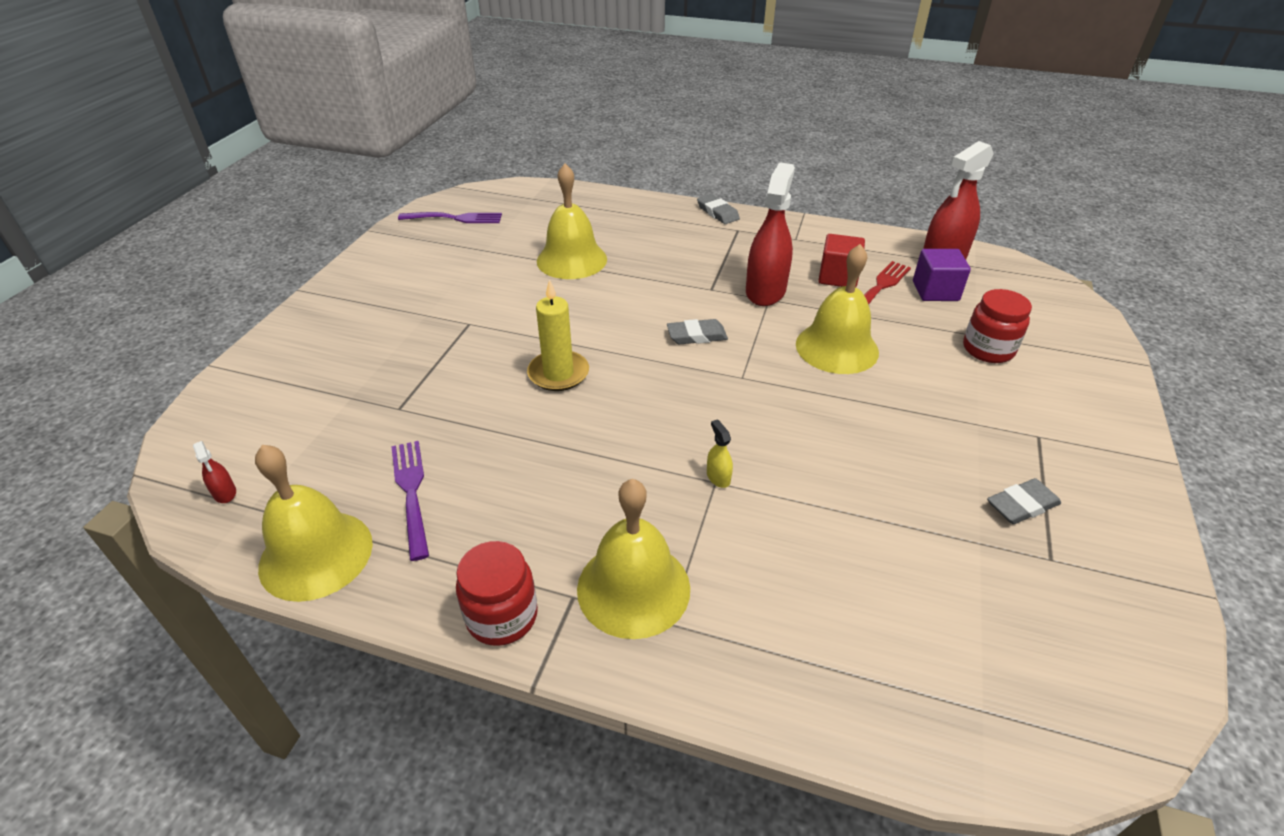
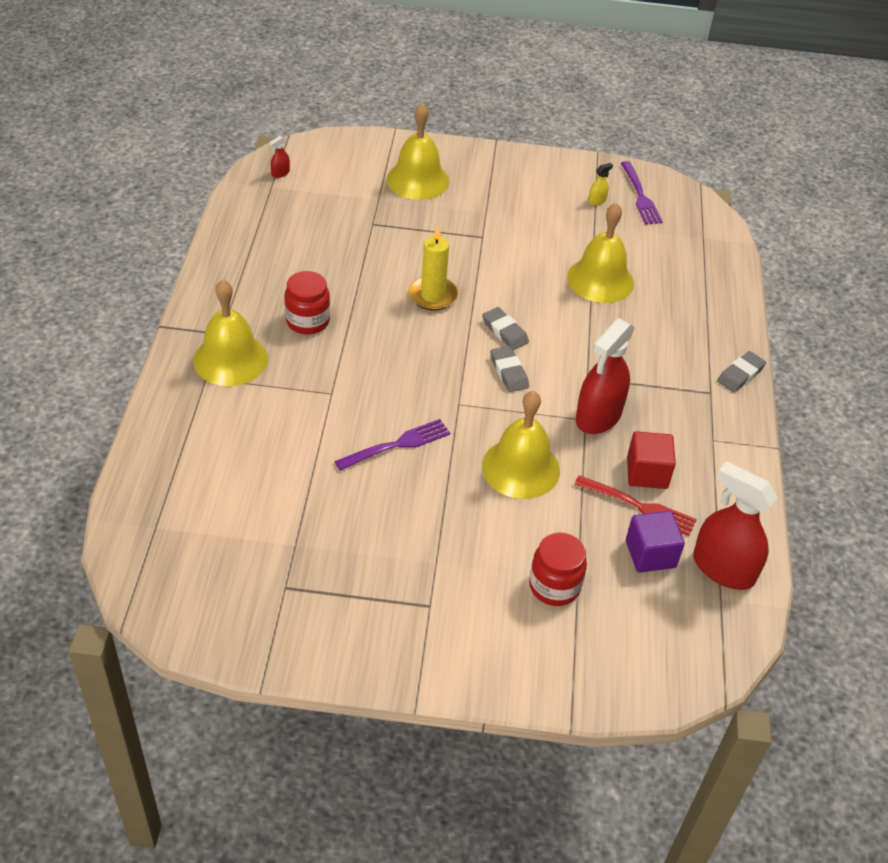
camera: 75 degrees right, 5 degrees up
yellow bell [255,445,373,602] -> yellow bell moved to [387,103,449,200]
purple fork [391,441,429,561] -> purple fork moved to [335,419,450,471]
red jar [456,541,538,646] -> red jar moved to [284,271,330,334]
yellow spray bottle [707,419,733,488] -> yellow spray bottle moved to [588,163,613,205]
red spray bottle [746,162,795,306] -> red spray bottle turned 120 degrees clockwise [576,318,635,434]
grey eraser [987,478,1061,524] -> grey eraser moved to [482,307,529,350]

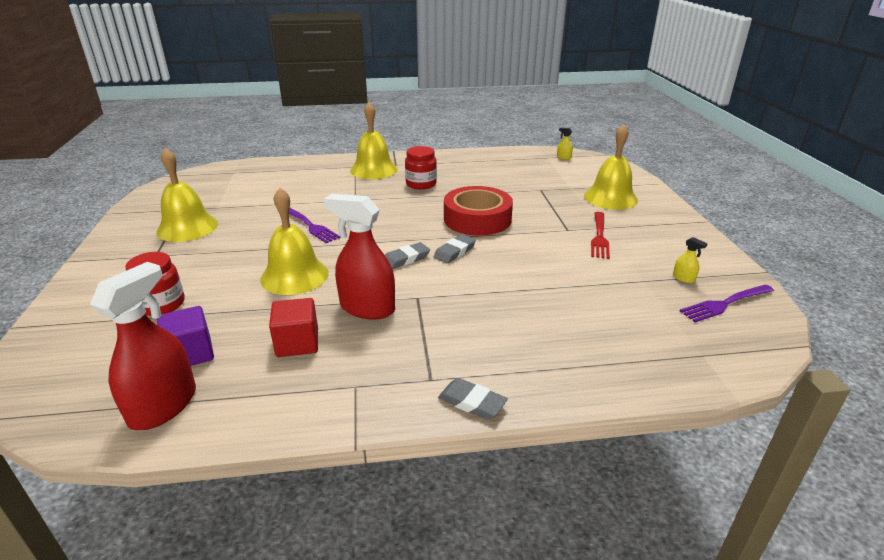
camera: 80 degrees right, 15 degrees down
red spray bottle [269,136,290,178] -> yellow spray bottle [557,128,573,160]
yellow candle [408,226,458,311] -> red tape [444,186,513,236]
yellow bell [567,203,634,303] -> yellow bell moved to [156,148,218,242]
red fork [574,475,697,536] -> red fork moved to [591,212,610,259]

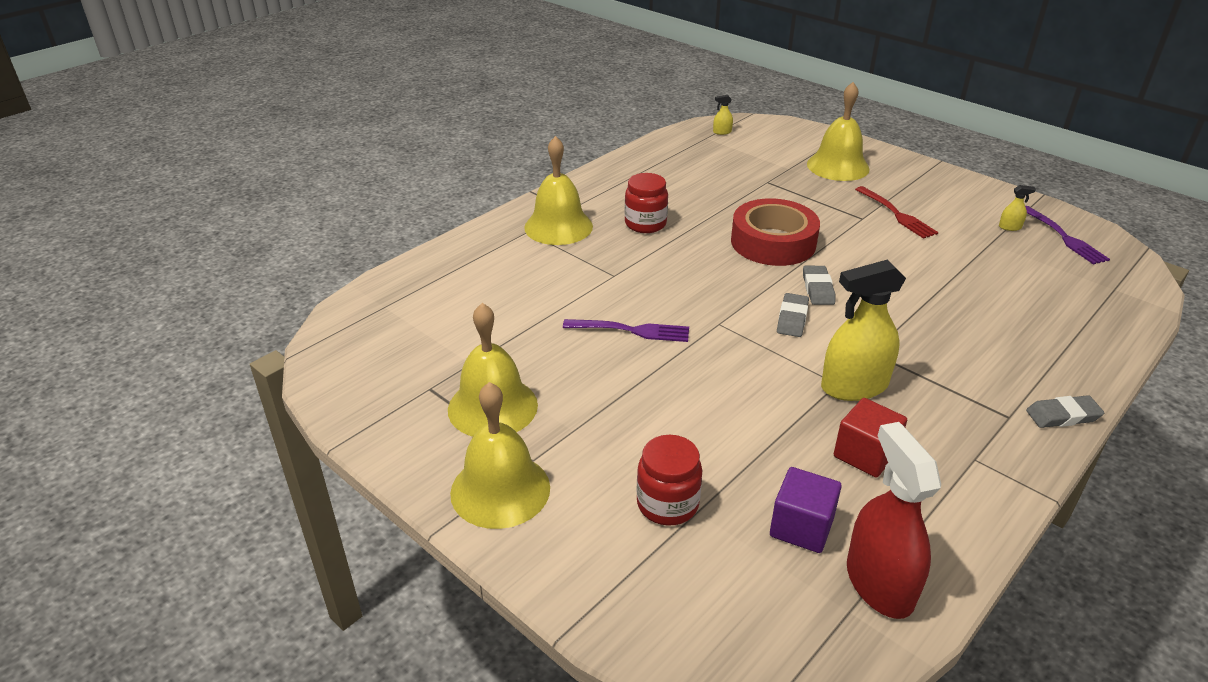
camera: 40 degrees left, 5 degrees up
yellow bell [260,188,328,295] -> yellow bell moved to [450,382,550,529]
red spray bottle [324,194,395,320] -> yellow spray bottle [821,259,906,401]
purple fork [680,284,774,322] -> purple fork turned 45 degrees counterclockwise [1025,206,1110,265]

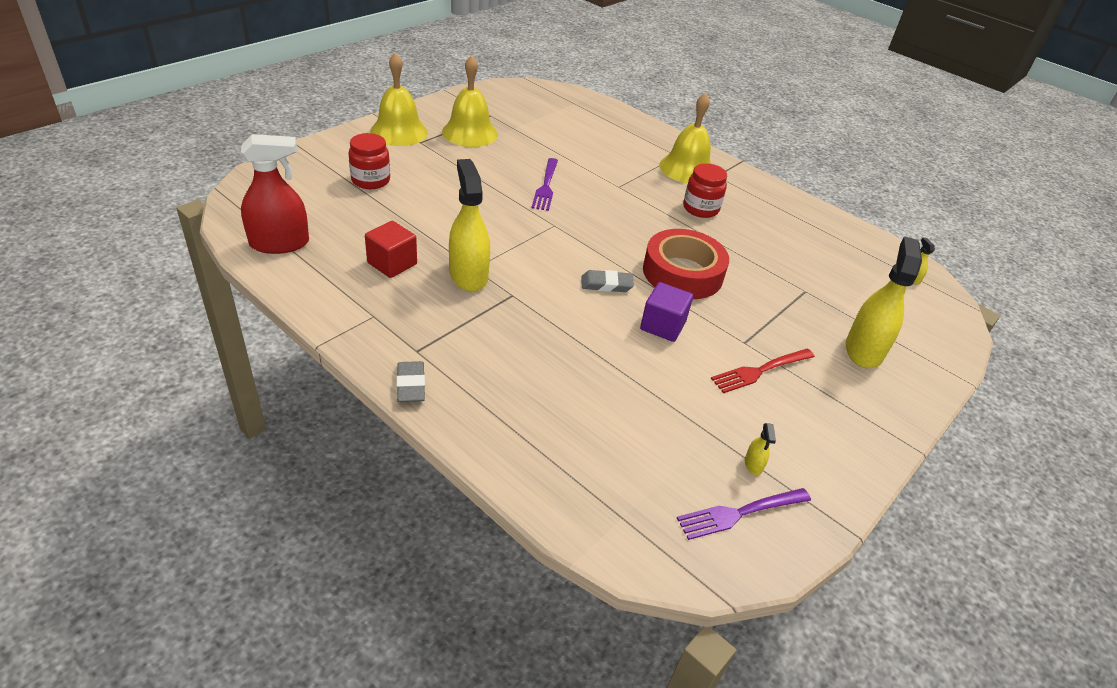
camera: 85 degrees right, 5 degrees up
purple cube [770,467,842,553] -> purple cube moved to [640,282,693,342]
grey eraser [777,293,809,337] -> none
yellow bell [807,82,870,181] -> yellow spray bottle [846,236,922,368]

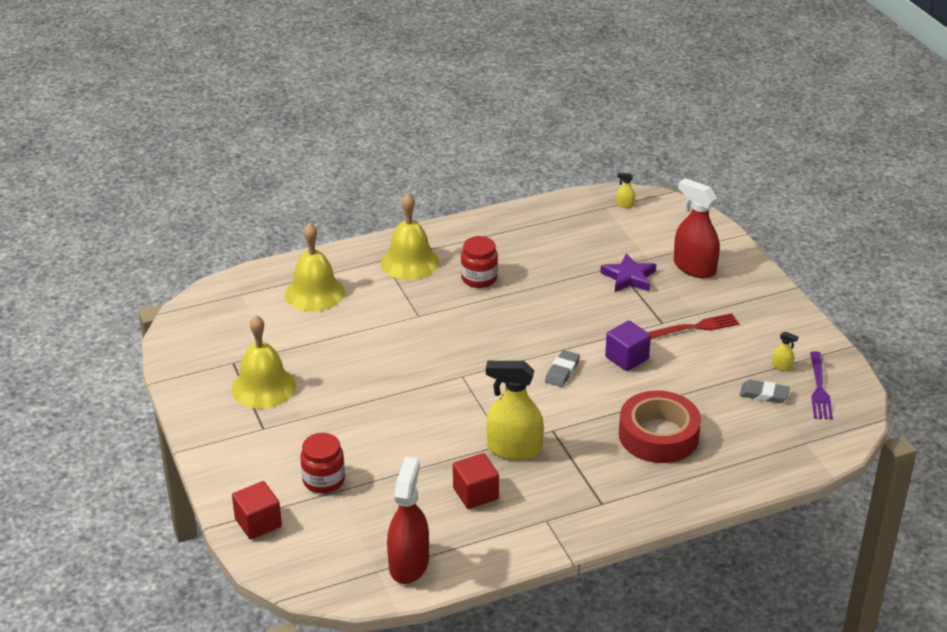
camera: 60 degrees left, 5 degrees down
yellow bell [370,53,428,146] -> yellow bell moved to [285,223,345,312]
grey eraser [397,361,425,402] -> grey eraser moved to [740,380,790,403]
purple fork [532,158,558,211] -> none
red tape [643,229,729,299] -> red tape moved to [619,390,701,463]
red fork [711,349,815,393] -> red fork turned 105 degrees counterclockwise [648,313,739,339]
yellow spray bottle [846,236,922,368] -> red spray bottle [674,178,720,278]
none -> red cube [232,481,282,539]
none -> purple star [600,253,656,292]

